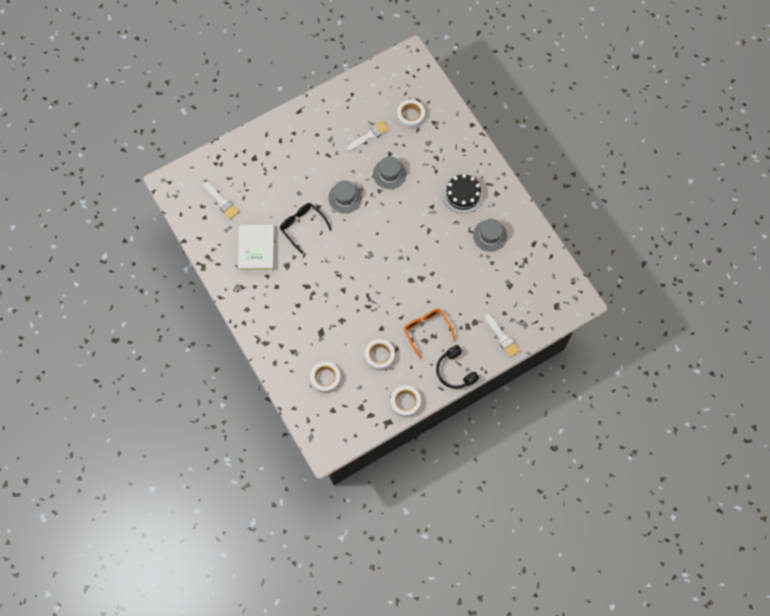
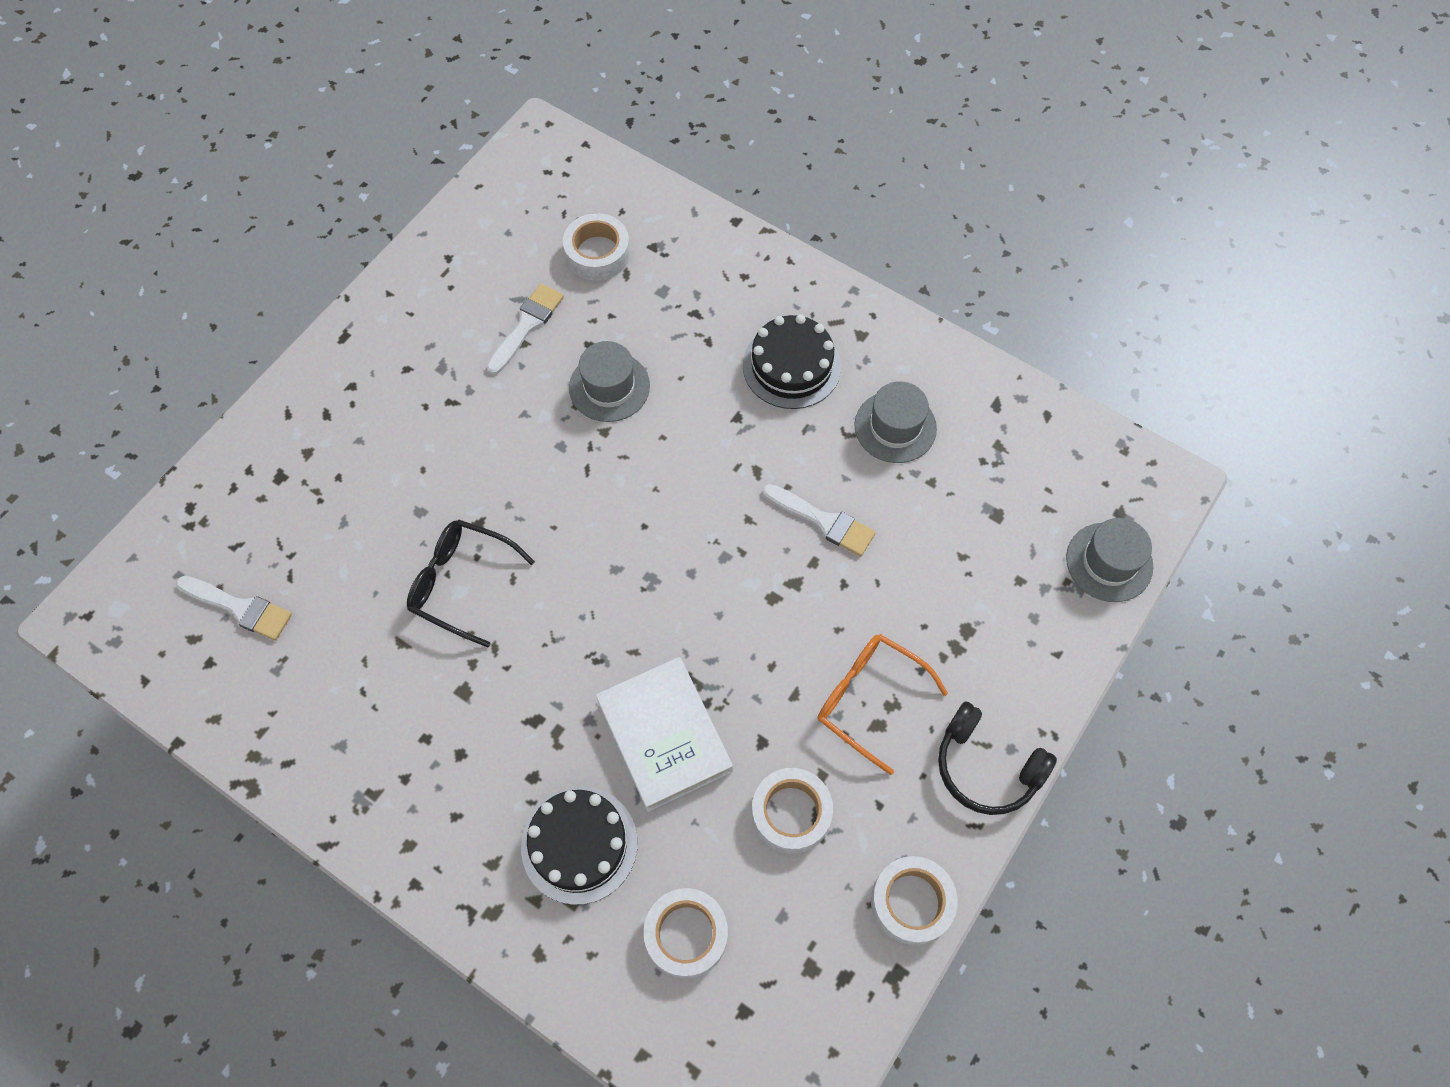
camera: 25 degrees left, 5 degrees down
white book [238,225,275,272] -> white book moved to [596,657,733,812]
grey hat [328,180,362,213] -> grey hat moved to [1066,518,1153,602]
white brush [485,314,520,357] -> white brush moved to [763,484,876,556]
none -> black cake [521,787,638,905]

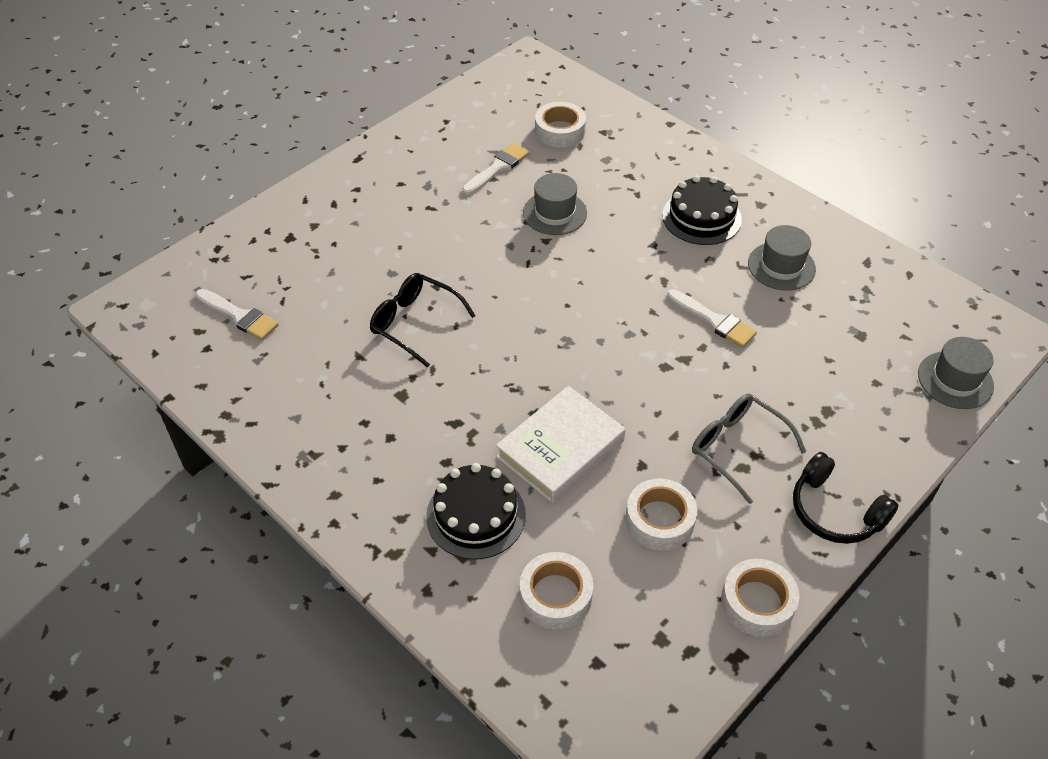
camera: 10 degrees right, 15 degrees down
white book [596,657,733,812] -> white book turned 60 degrees clockwise [496,386,625,503]
orange glasses [817,634,948,775] -> grey glasses [692,394,806,504]

